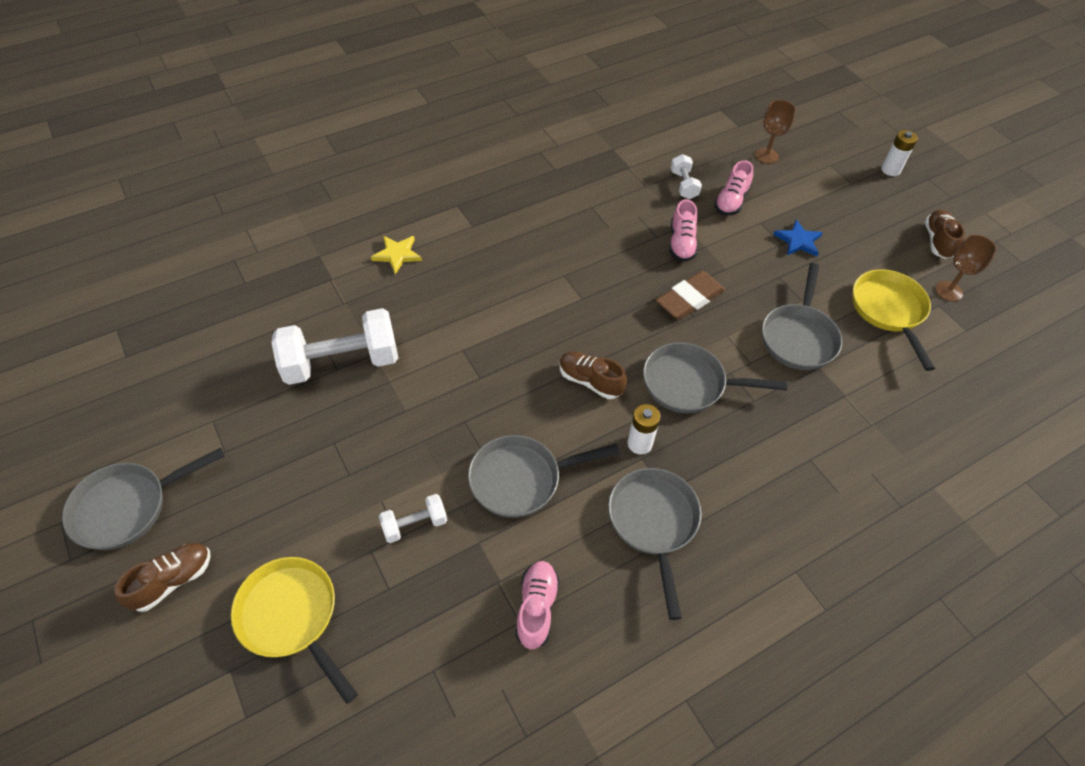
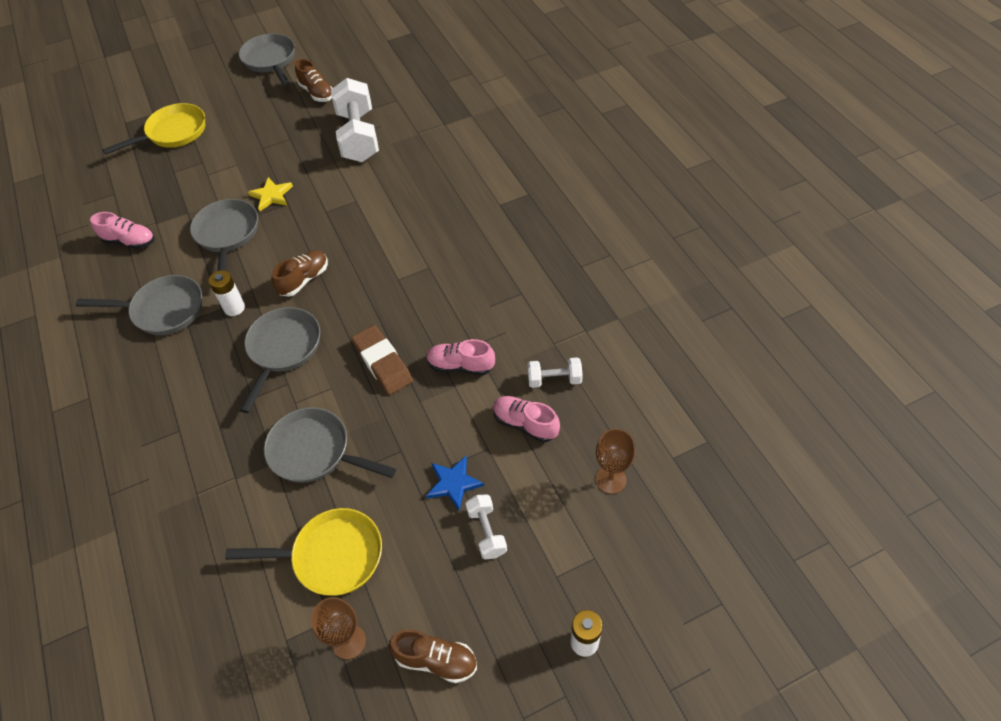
camera: 100 degrees right, 0 degrees up
brown shoe [114,543,211,612] -> brown shoe moved to [295,59,332,102]
yellow star [371,236,422,274] -> yellow star moved to [248,177,293,211]
white dumbbell [379,494,447,543] -> white dumbbell moved to [465,494,507,559]

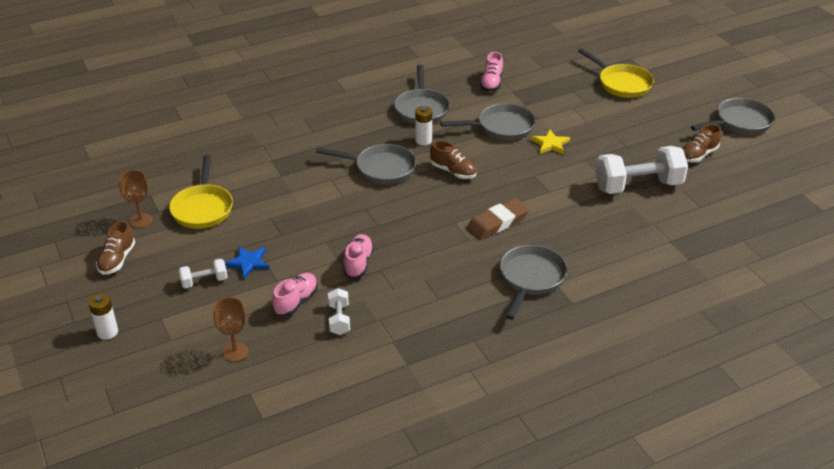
camera: 85 degrees right, 15 degrees down
grey pan [264,407,396,483] -> grey pan moved to [500,245,568,320]
brown eraser [351,325,413,395] -> brown eraser moved to [467,198,529,240]

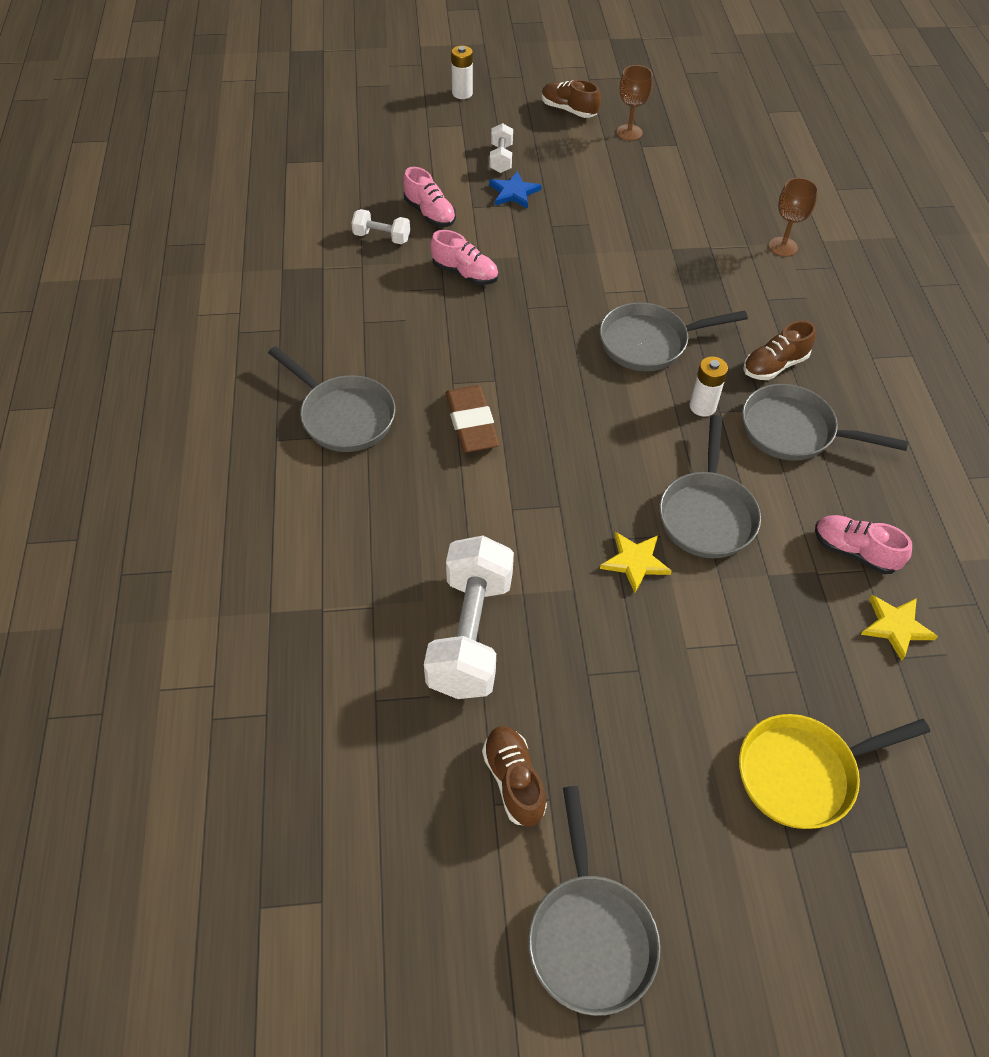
camera: 110 degrees right, 15 degrees up
yellow pan [169,155,233,229] -> none
brown goblet [213,297,249,362] -> brown goblet moved to [769,178,818,257]
grey pan [316,144,416,184] -> grey pan turned 45 degrees clockwise [600,302,748,371]
brown shoe [430,140,476,179] -> brown shoe moved to [743,320,816,380]
none -> yellow star [861,595,938,661]

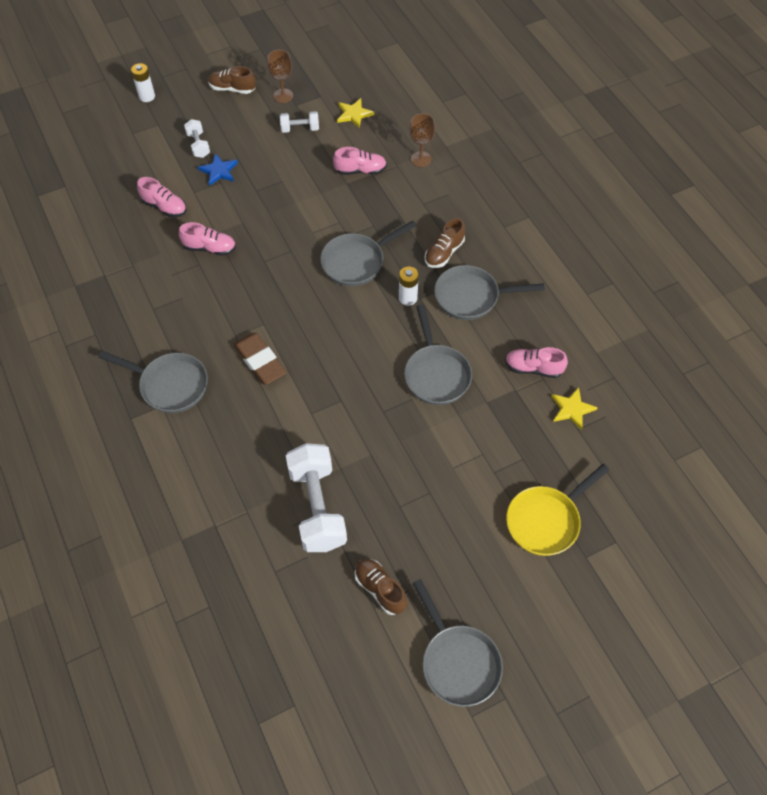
camera: 20 degrees left, 5 degrees up
white dumbbell [351,209,410,244] -> white dumbbell moved to [280,111,319,133]
yellow star [600,532,672,593] -> yellow star moved to [337,98,374,129]
none -> pink shoe [333,147,387,175]

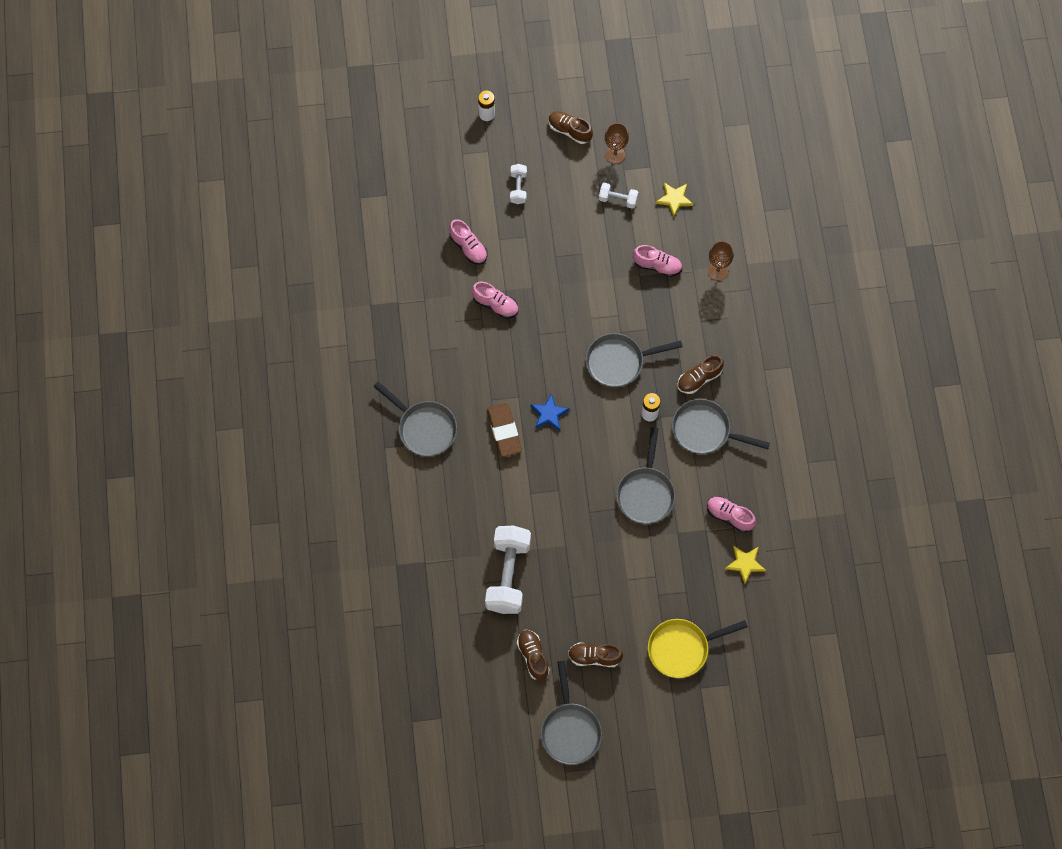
camera: 20 degrees right, 10 degrees up
blue star [198,153,238,186] -> blue star moved to [530,393,570,431]
none -> brown shoe [568,642,623,667]

